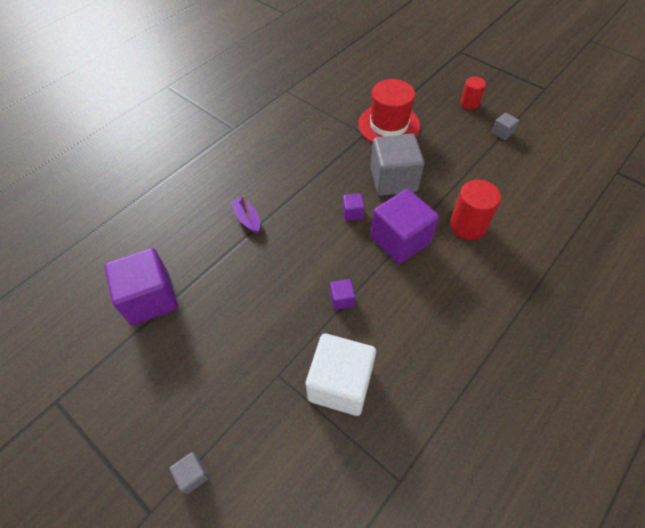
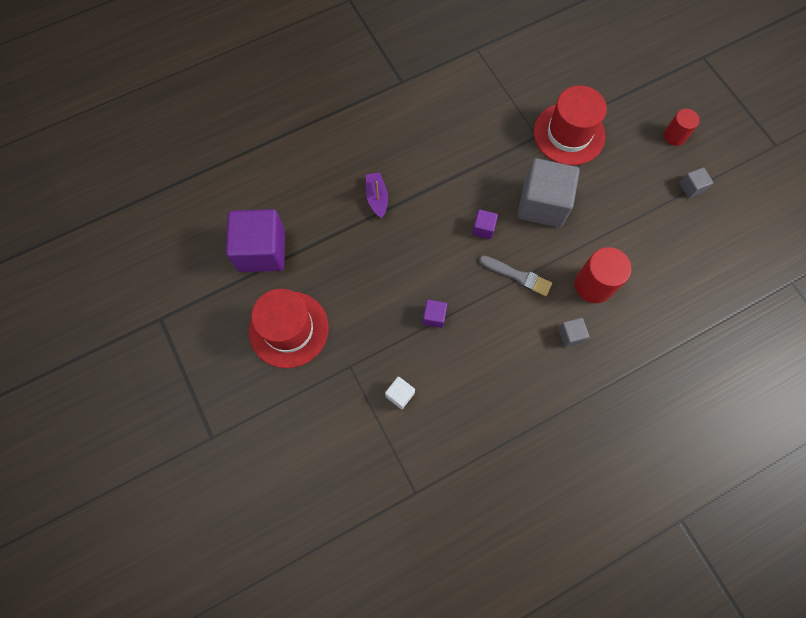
camera: 20 degrees right, 15 degrees up
grey cube [169,452,210,494] -> grey cube moved to [558,318,590,347]
white cube [306,333,376,416] -> white cube [385,377,415,409], size x0.44
purple cube [371,189,439,264] -> grey brush [479,255,552,296]
none -> red hat [249,289,329,368]

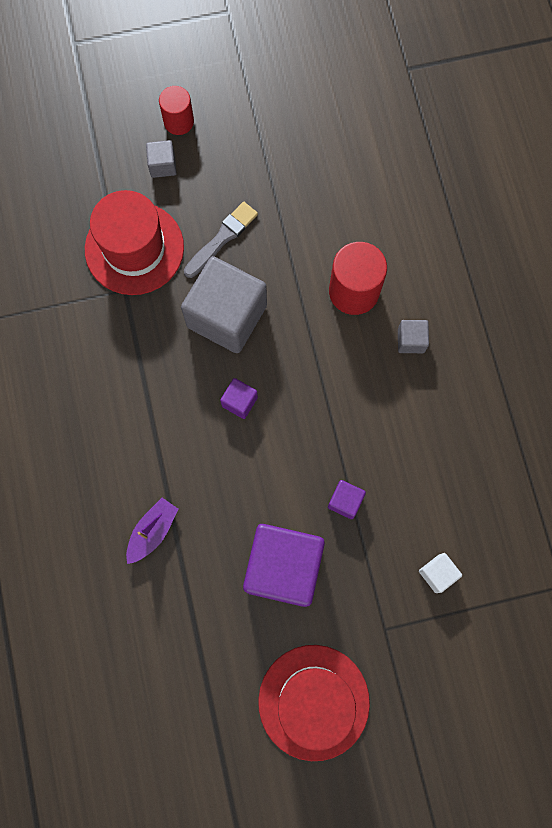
camera: 75 degrees left, 5 degrees up
purple cube [226,209,285,272] -> purple cube moved to [243,524,325,607]
purple boat [366,172,388,218] -> purple boat turned 120 degrees clockwise [126,498,178,564]
grey brush [479,255,552,296] -> grey brush moved to [184,202,258,278]
grey cube [679,167,713,198] -> grey cube moved to [146,140,177,178]

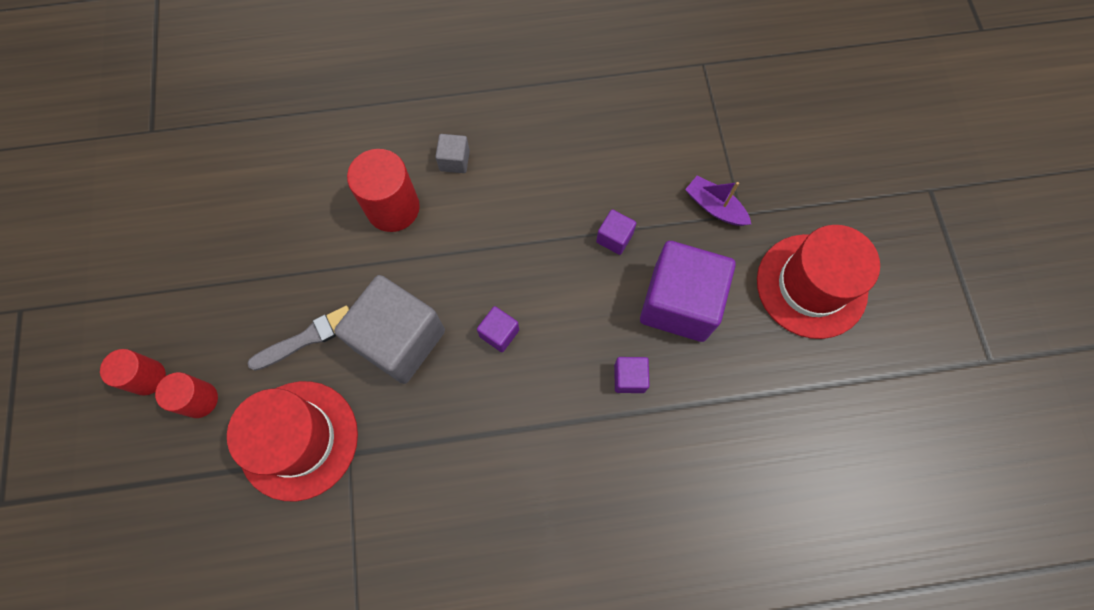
camera: 85 degrees left, 5 degrees down
purple boat [126,498,178,564] -> purple boat moved to [685,175,751,226]
grey cube [146,140,177,178] -> red cylinder [155,372,218,418]
grey brush [184,202,258,278] -> grey brush turned 105 degrees clockwise [247,306,349,371]
white cube [419,553,462,593] -> none
none -> purple cube [614,357,650,393]

